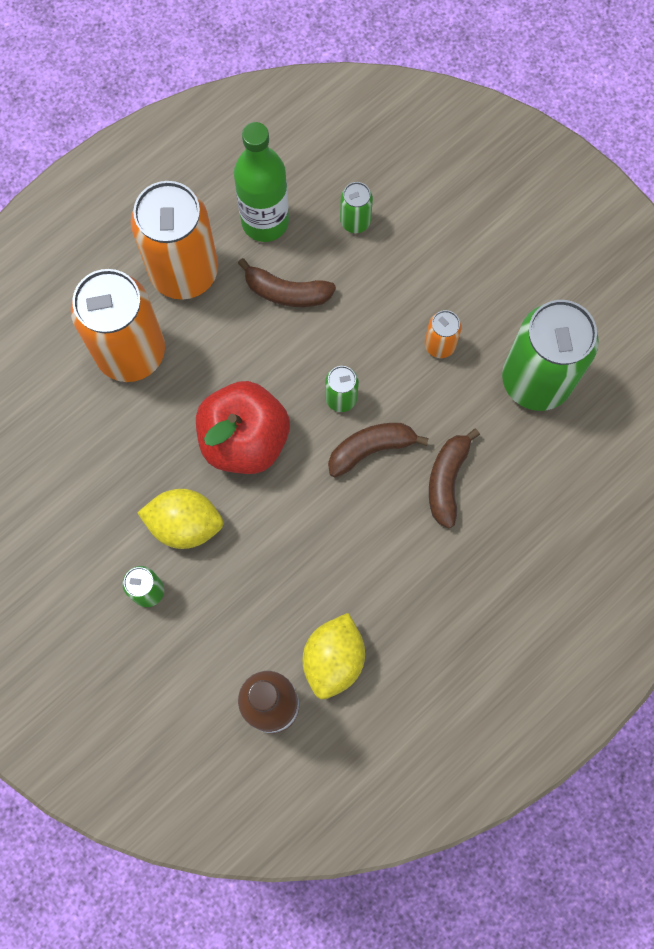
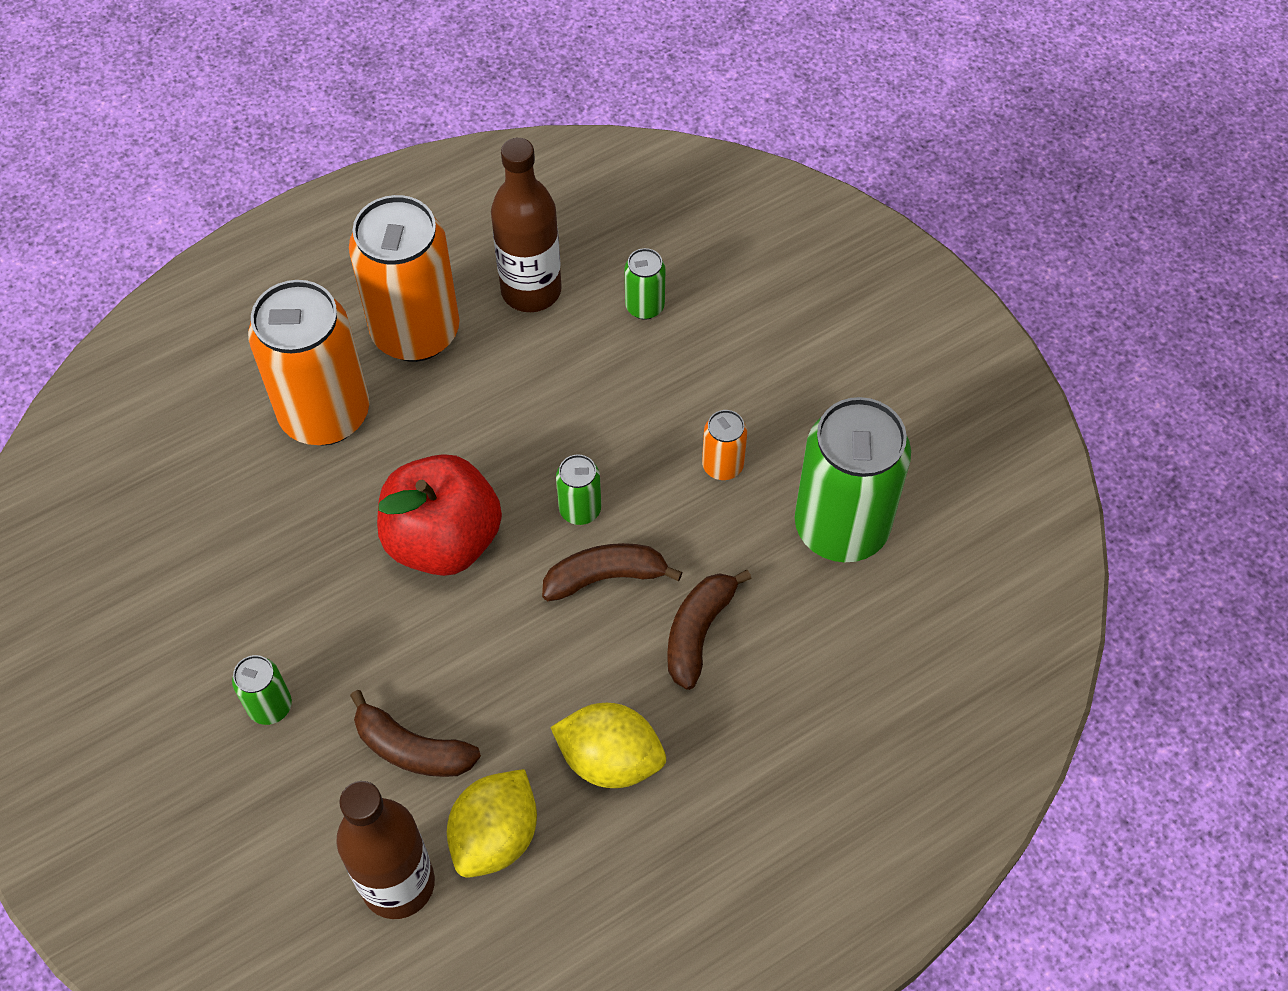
camera: 10 degrees right, 15 degrees down
yellow lemon [137,489,224,549] -> yellow lemon moved to [550,703,666,788]
green bottle [234,122,289,242] -> brown bottle [491,138,562,312]
brown banana [238,258,336,307] -> brown banana moved to [350,690,481,777]

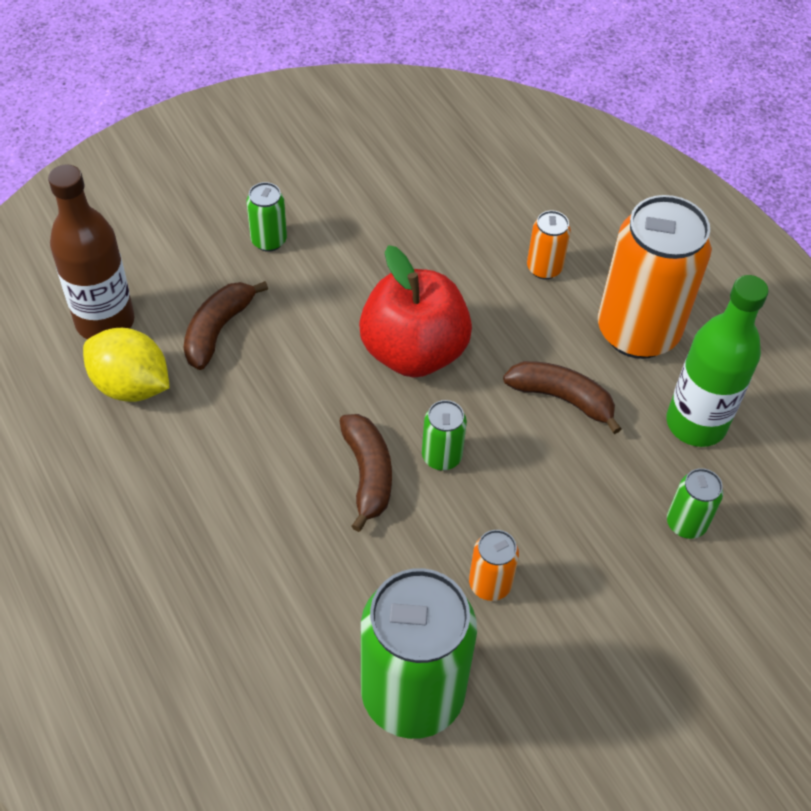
camera: 90 degrees right, 5 degrees down
orange can [248,280,369,446] -> orange can [527,210,571,279], size x0.44
brown bottle [491,138,562,312] -> green bottle [667,275,769,447]
yellow lemon [550,703,666,788] -> none
brown banana [667,570,752,690] -> brown banana moved to [503,361,621,434]

